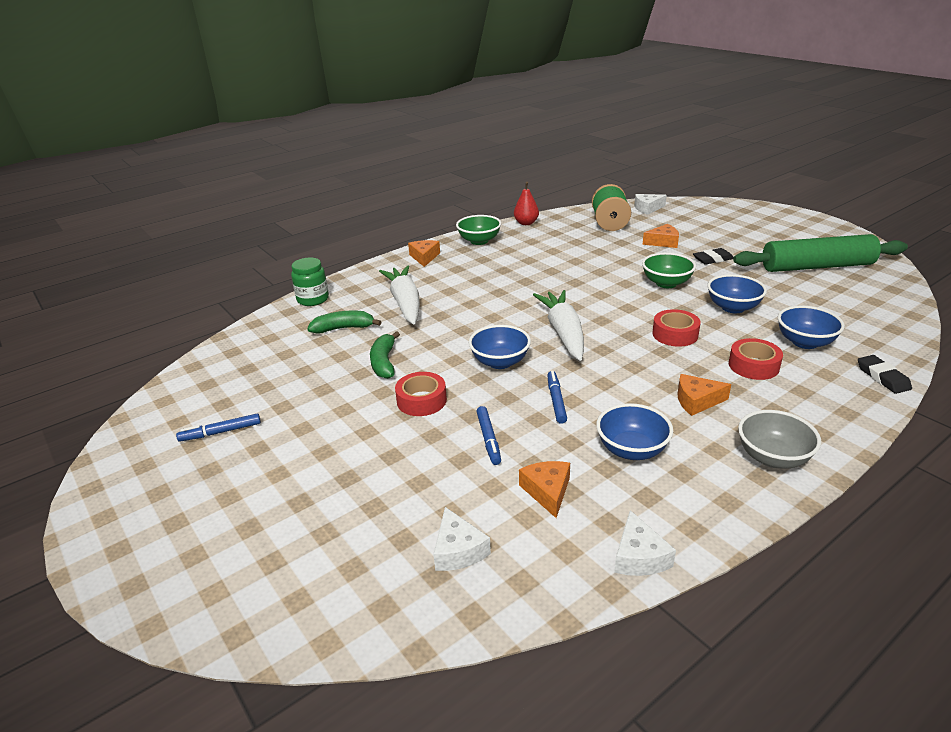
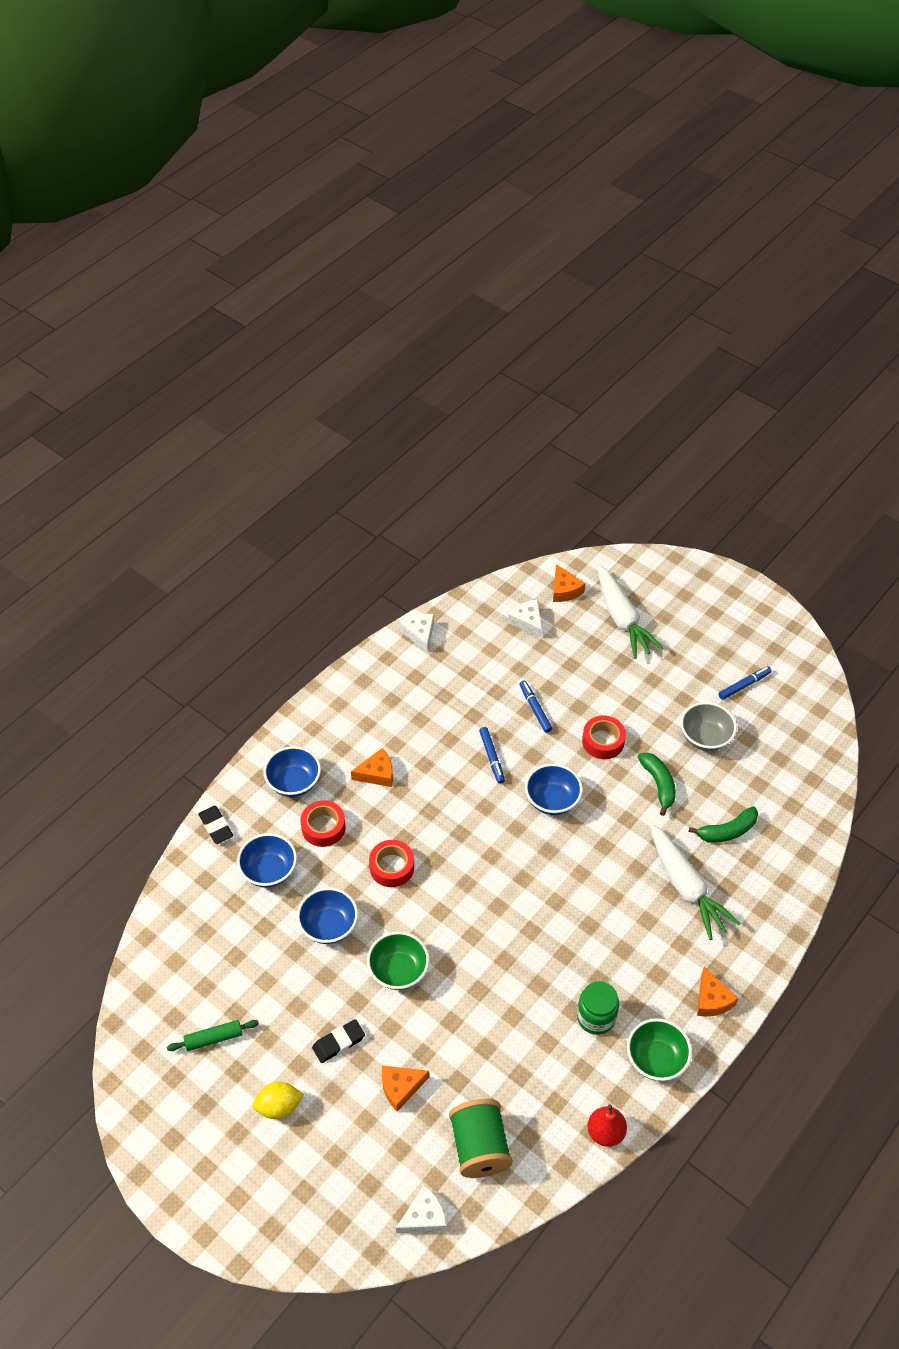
camera: 165 degrees right, 20 degrees up
green jar [291,257,329,306] -> green jar moved to [577,981,619,1035]
orange cheese [519,461,570,518] -> orange cheese moved to [553,564,586,602]
white carrot [533,290,584,361] -> white carrot moved to [598,565,664,659]
blue bowl [596,403,674,460] -> blue bowl moved to [264,746,321,797]
green rolling pin [733,234,908,272] -> green rolling pin [167,1020,259,1051], size x0.43
grey bowl [738,410,821,469] -> grey bowl moved to [681,702,737,751]
none -> yellow lemon [253,1082,304,1119]

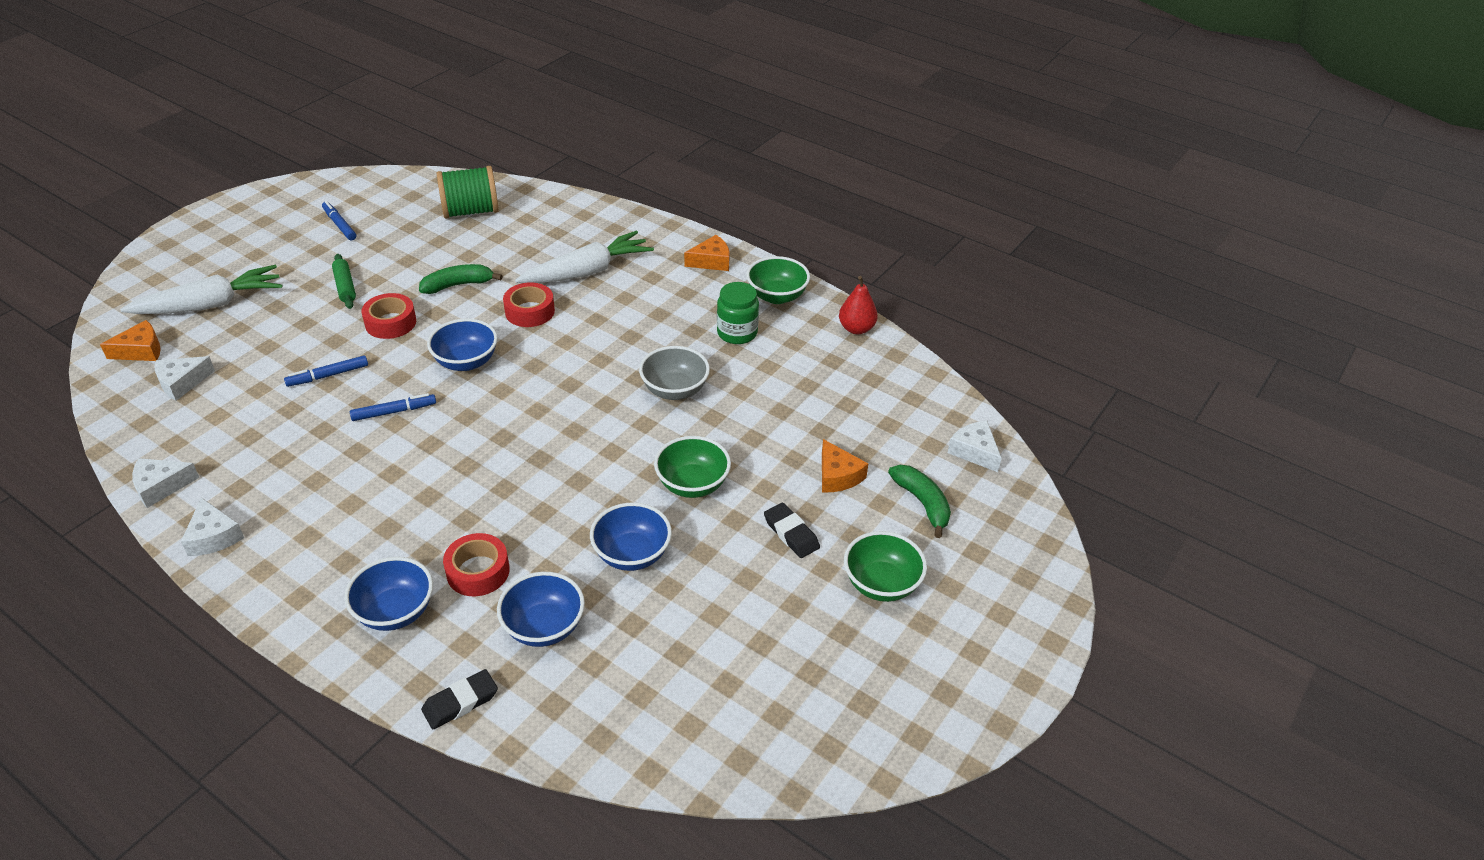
camera: 95 degrees left, 10 degrees down
green rolling pin [167,1020,259,1051] -> green rolling pin moved to [332,254,356,309]
yellow lemon [253,1082,304,1119] -> green bowl [844,531,927,602]
orange cheese [351,748,393,787] -> none
red tape [369,840,414,887] -> red tape moved to [503,282,555,327]
green spool [449,1099,512,1178] -> green spool moved to [436,166,499,218]
grey bowl [681,702,737,751] -> grey bowl moved to [639,346,710,400]
green banana [688,806,758,843] -> green banana moved to [888,465,951,538]
none -> white cheese [181,497,244,556]

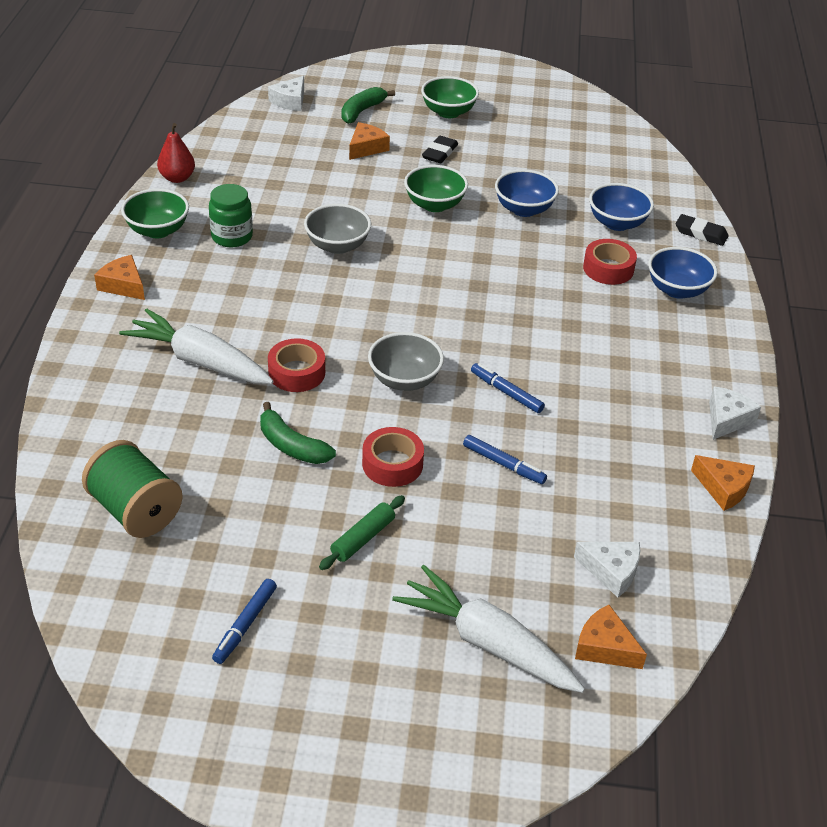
camera: 120 degrees left, 0 degrees up
white cheese [132,458,199,508] -> orange cheese [691,455,755,511]
blue bowl [427,319,498,371] -> grey bowl [368,332,444,391]

